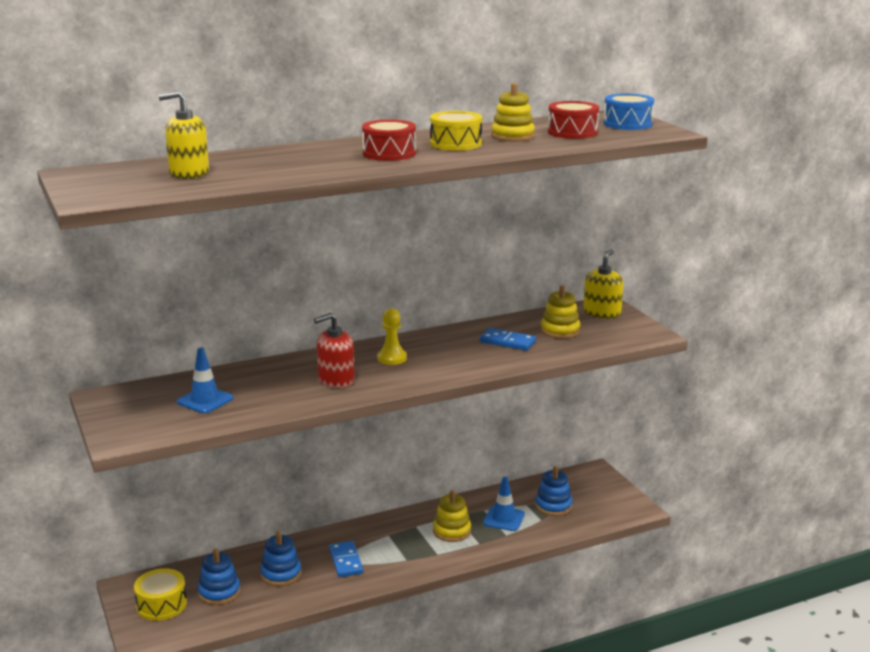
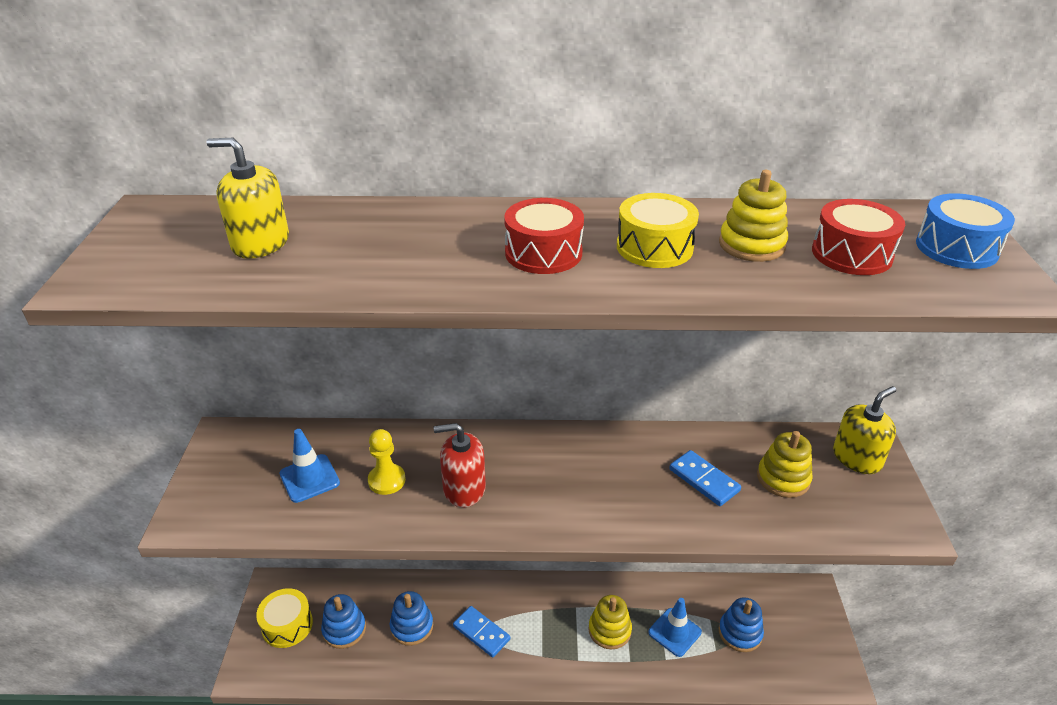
camera: 25 degrees right, 15 degrees up
blue domino [329,541,363,577] -> blue domino turned 60 degrees counterclockwise [453,606,511,657]
yellow pawn [377,308,407,365] -> yellow pawn moved to [368,429,406,495]

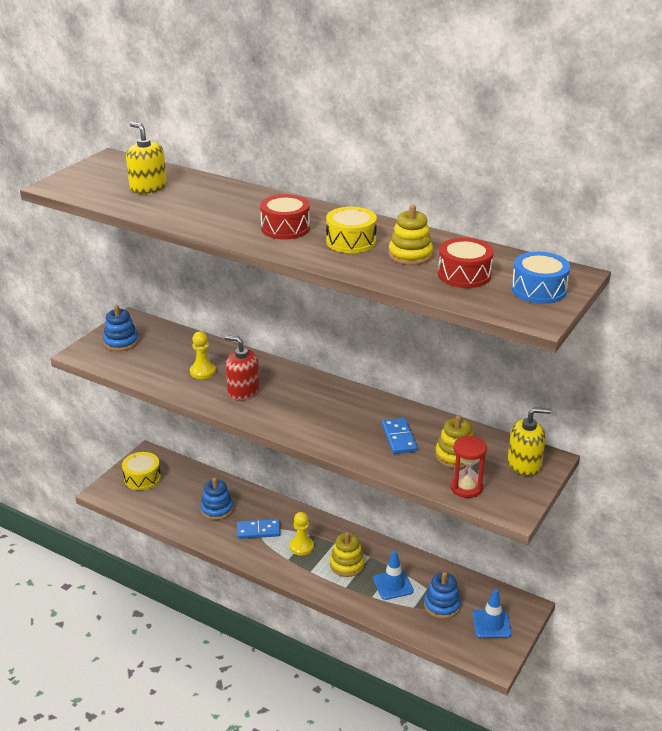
camera: 30 degrees right, 5 degrees down
blue traffic cone [280,429,340,503] -> blue traffic cone moved to [473,589,512,638]
blue stacking toy [321,594,366,649] -> blue stacking toy moved to [103,305,139,351]
blue domino [453,606,511,657] -> blue domino turned 75 degrees counterclockwise [237,519,280,539]
none -> yellow pawn [290,512,314,555]
none -> red hourglass [450,436,487,498]

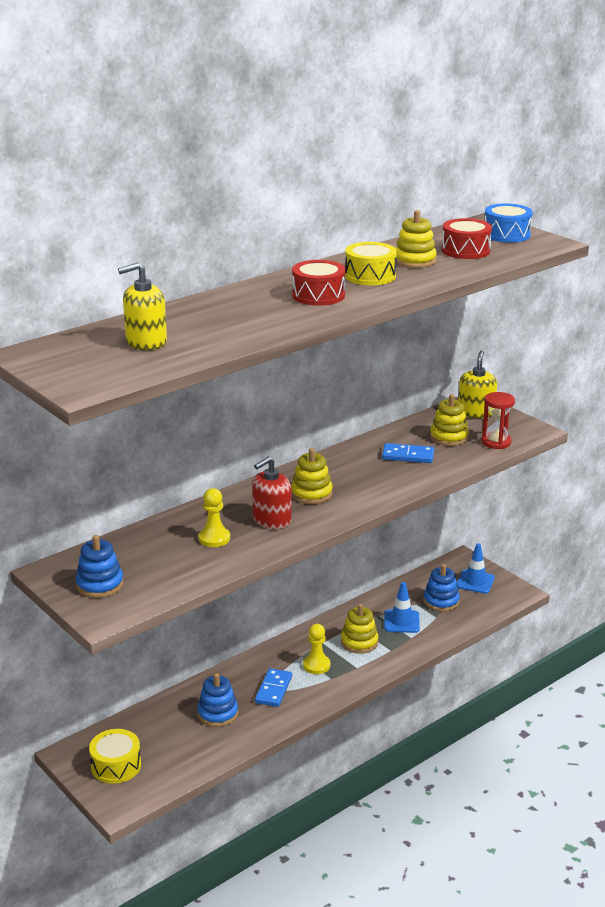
camera: 70 degrees left, 5 degrees down
none -> yellow stacking toy [291,448,333,504]

